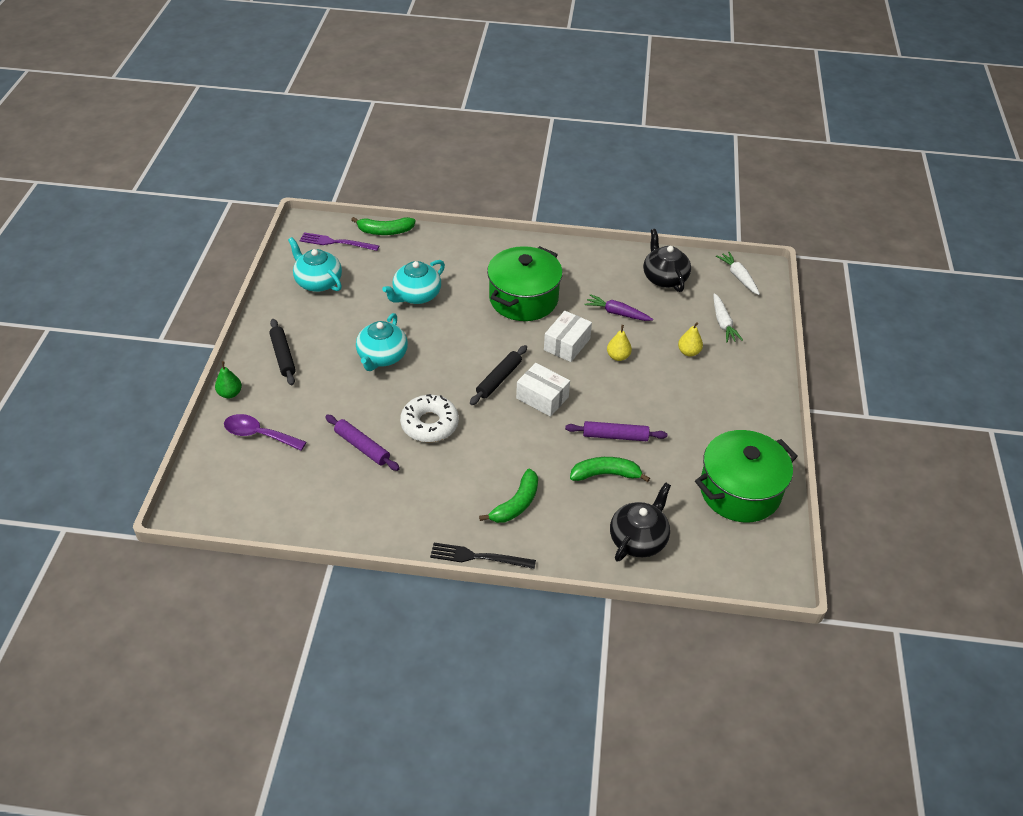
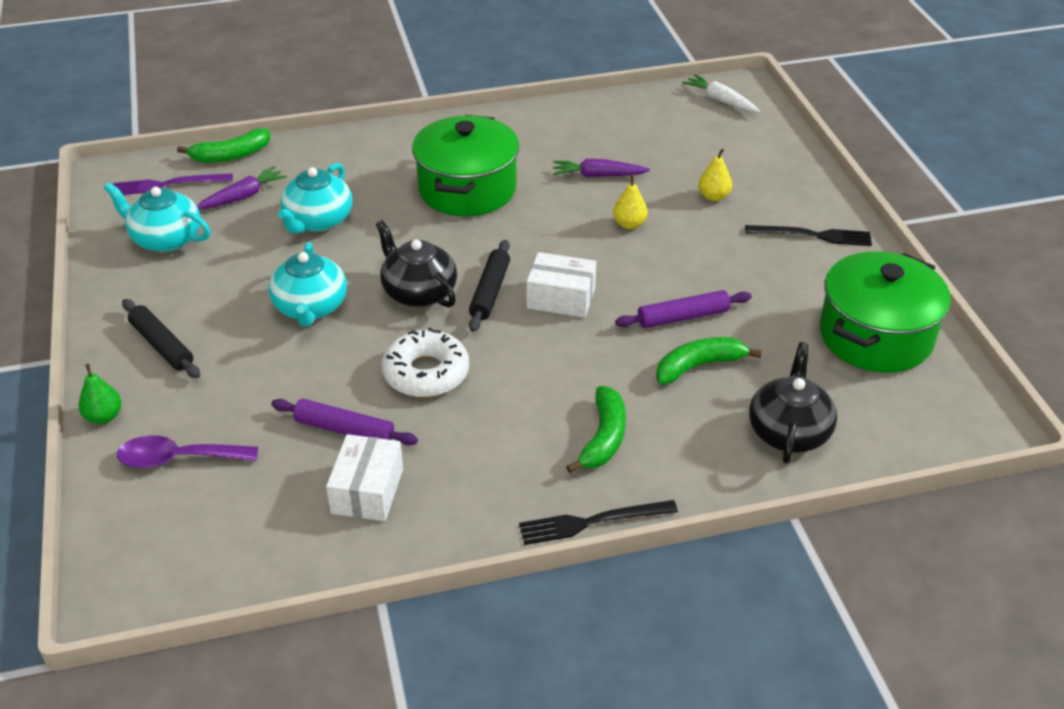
camera: 20 degrees left, 5 degrees down
white box [544,311,592,362] -> white box moved to [326,434,403,521]
black teapot [643,229,691,292] -> black teapot moved to [376,220,457,307]
white carrot [714,293,743,343] -> none
none -> purple carrot [197,166,287,210]
none -> black fork [745,225,872,246]

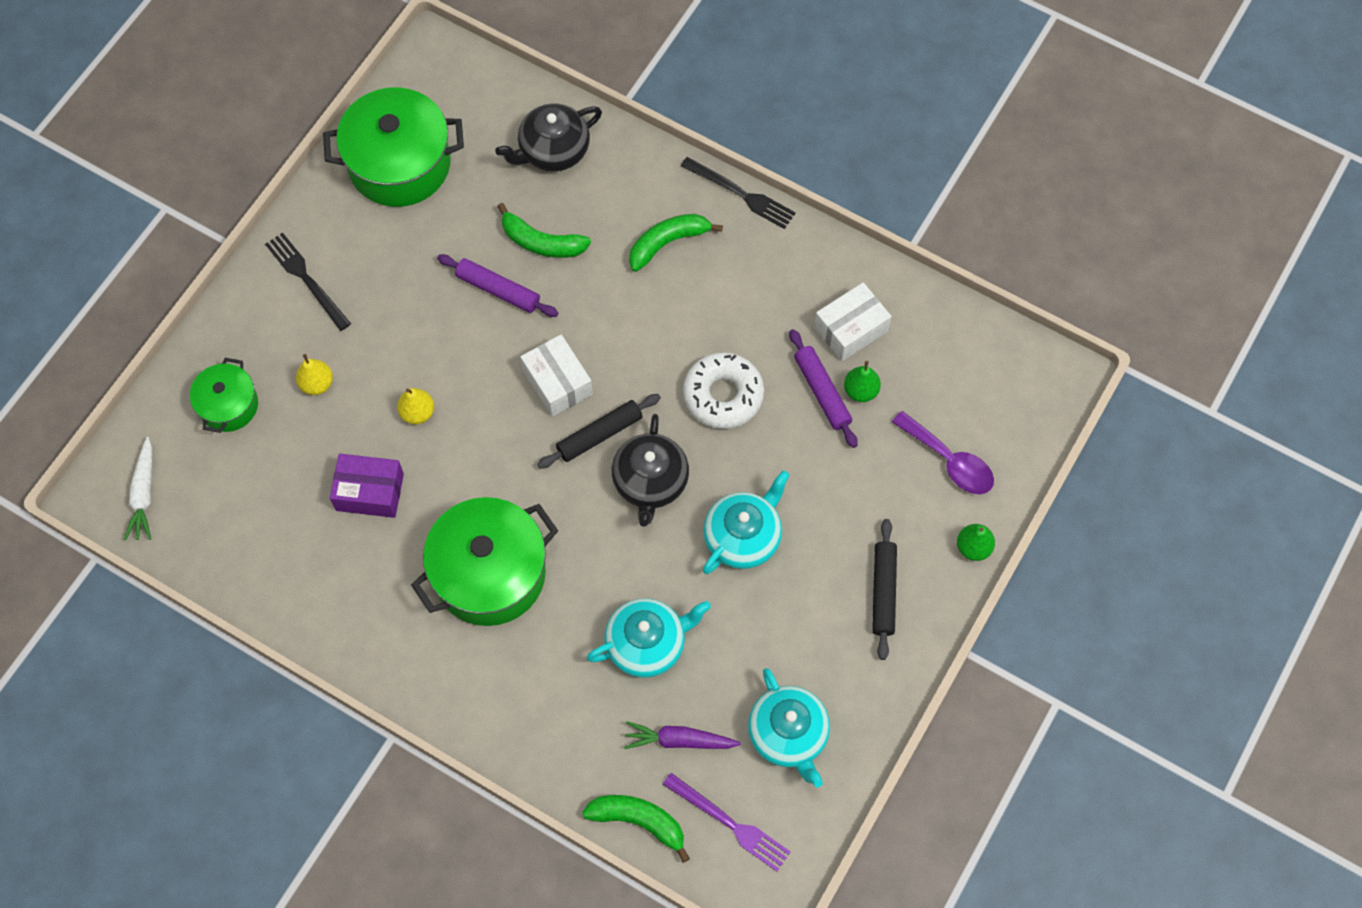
camera: 135 degrees left, 25 degrees up
purple carrot [553,159,650,177] -> purple box [330,454,404,518]
none -> green pot [190,358,258,433]
none -> green pear [844,361,881,402]

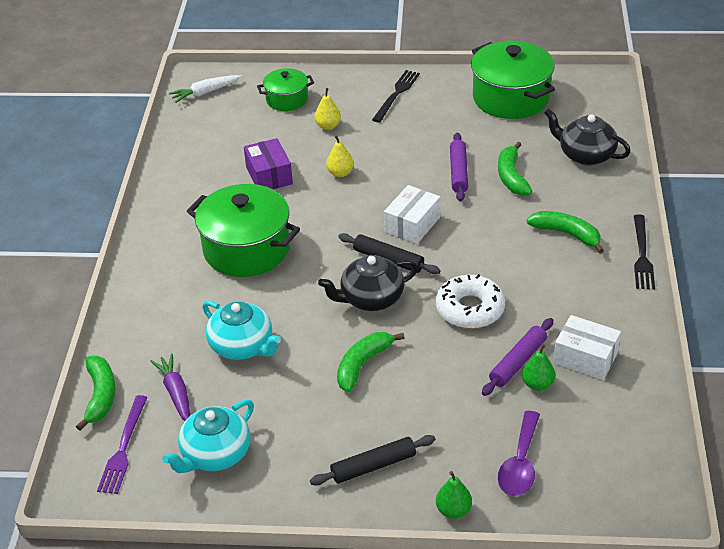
camera: 65 degrees right, 25 degrees down
turquoise teapot [703,470,790,574] -> green banana [337,332,405,392]

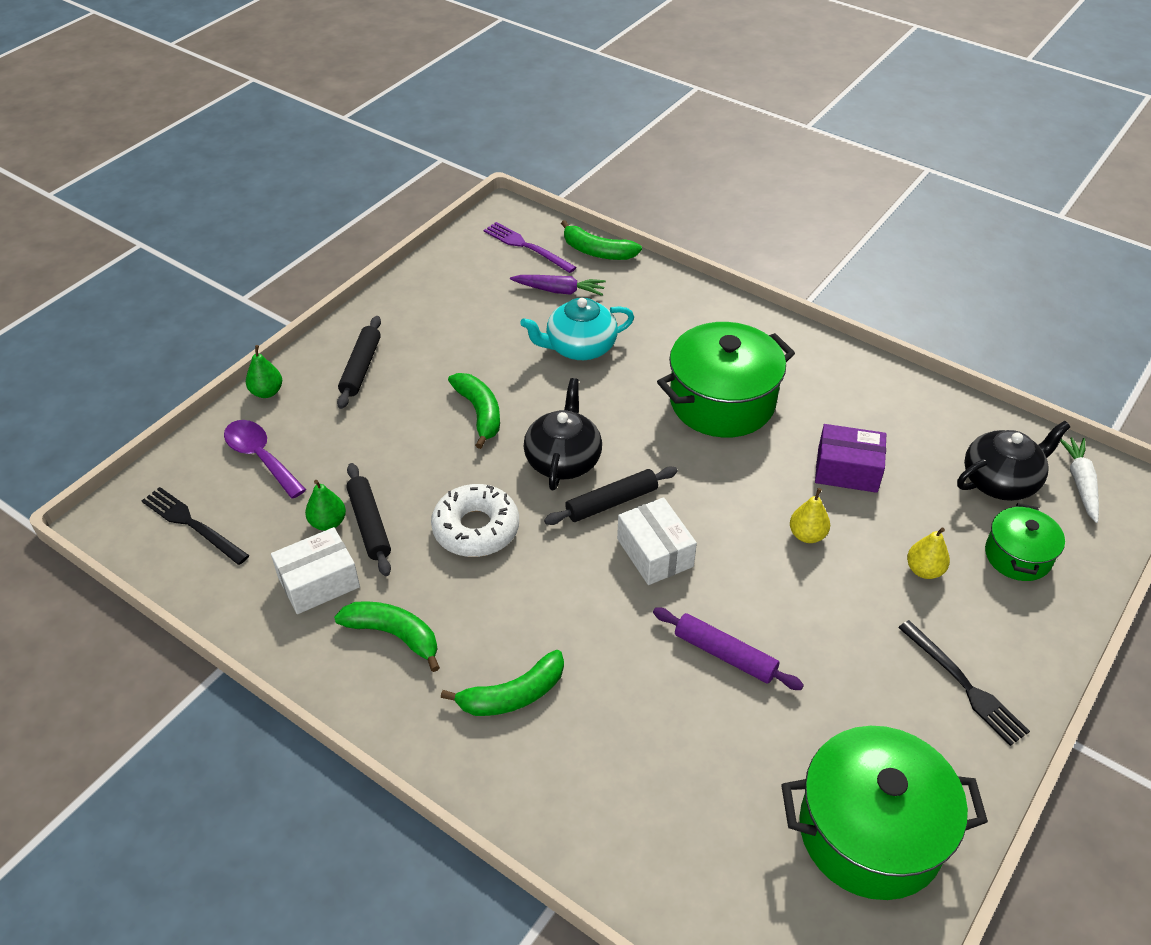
camera: 120 degrees right, 5 degrees up
turquoise teapot [162,399,254,473] -> none
purple rolling pin [482,318,553,396] -> black rolling pin [346,463,391,576]
green banana [498,142,532,196] -> green banana moved to [334,601,440,672]
black teapot [544,108,631,165] -> black teapot moved to [957,421,1071,501]
black fork [634,214,655,289] -> black fork moved to [141,487,249,565]

